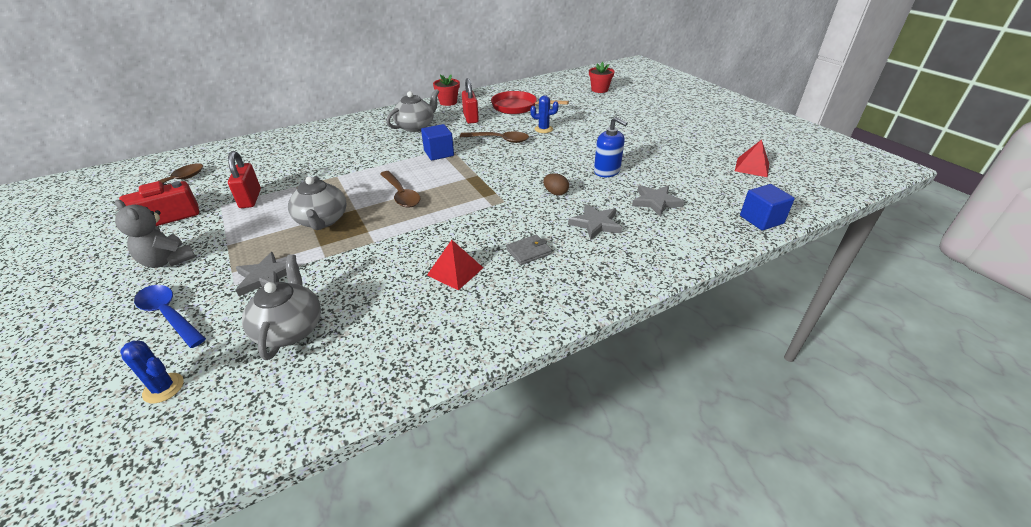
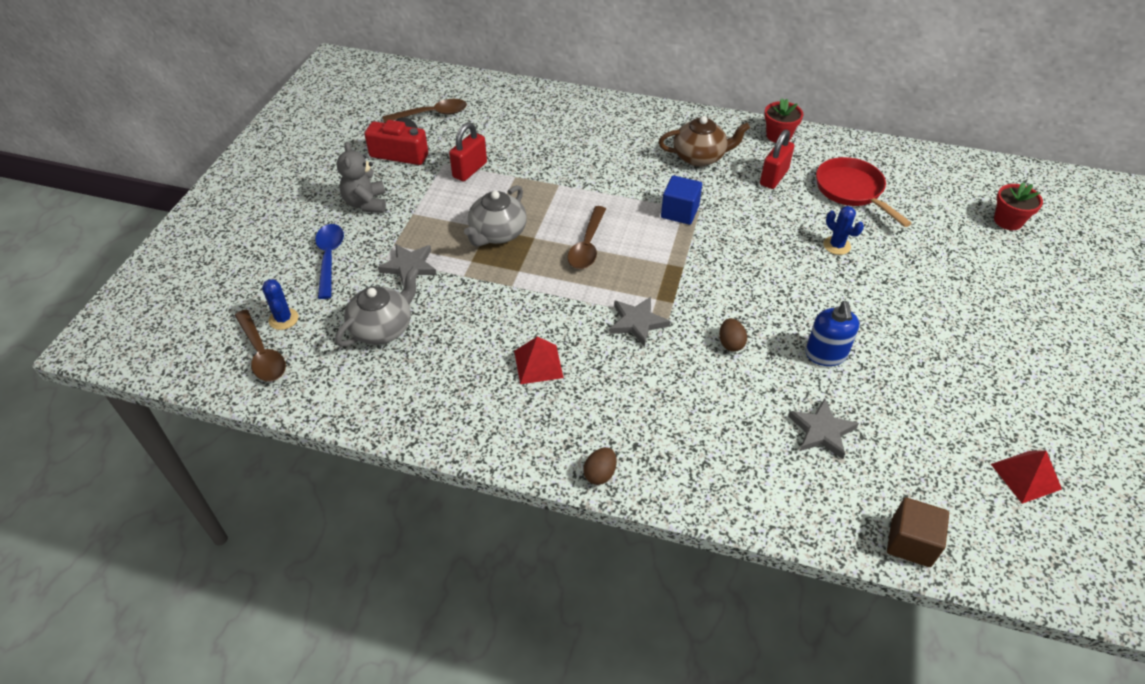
camera: 45 degrees right, 10 degrees up
grey teapot [386,89,439,132] -> brown teapot [658,116,750,167]
brown spoon [460,131,529,143] -> brown spoon moved to [235,310,286,381]
grey wallet [506,235,552,265] -> none
grey star [568,204,622,240] -> grey star moved to [609,297,671,347]
blue cube [740,184,795,231] -> brown cube [887,497,949,567]
none -> brown egg [583,447,617,485]

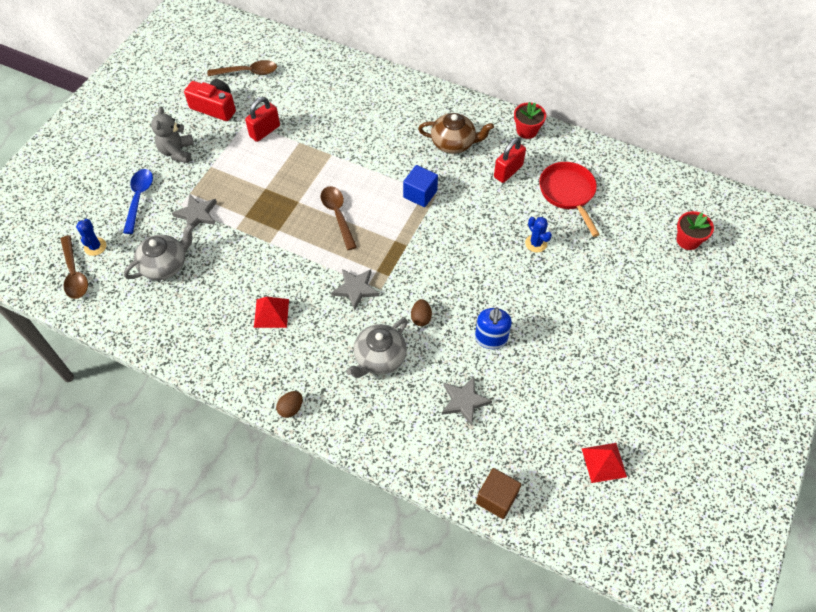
camera: 10 degrees right, 10 degrees up
grey teapot [464,185,527,247] -> grey teapot moved to [346,318,408,378]
brown spoon [567,206,606,269] -> brown spoon turned 135 degrees clockwise [321,186,357,250]

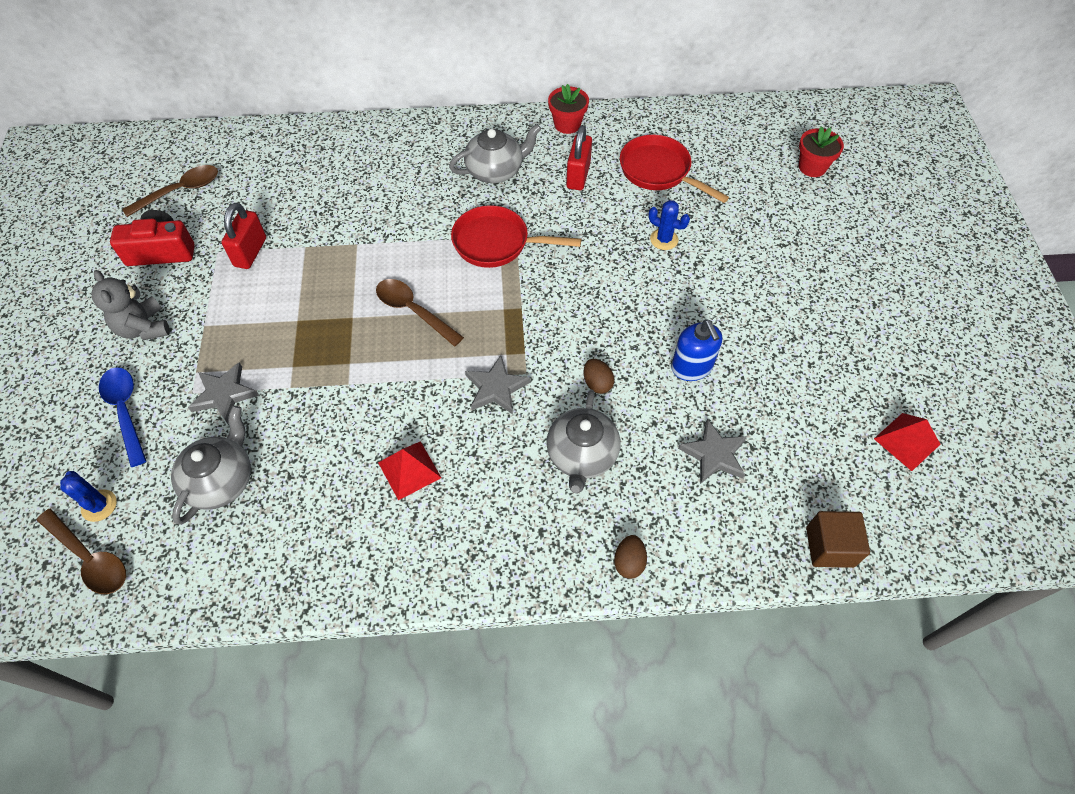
camera: 30 degrees left, 0 degrees up
brown egg [276,391,303,418] -> brown egg moved to [614,535,647,579]
blue cube [403,165,438,207] -> red pan [451,205,581,268]
brown teapot [418,113,494,154] -> grey teapot [449,124,541,183]

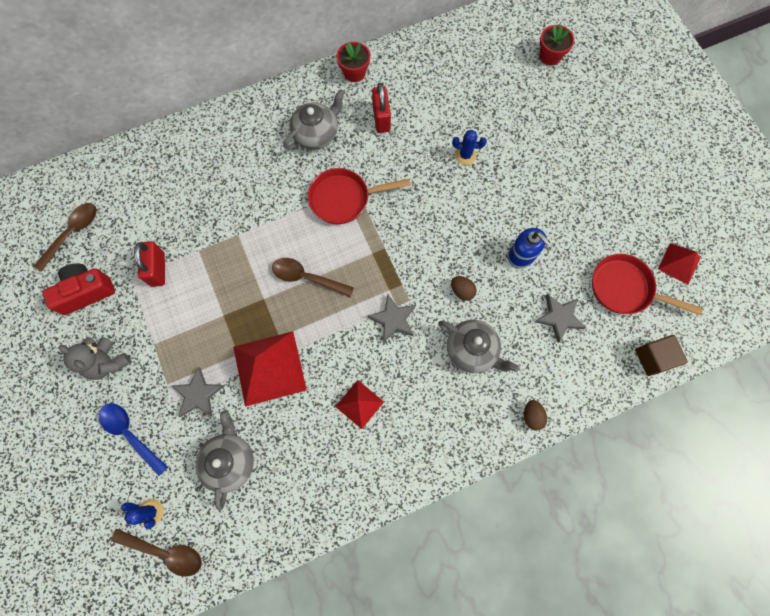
camera: 20 degrees left, 15 degrees up
grey teapot [546,390,620,494] -> grey teapot turned 45 degrees counterclockwise [438,320,519,373]
red pan [620,135,729,203] -> red pan moved to [592,254,703,315]
none -> red pyramid [233,331,307,407]

